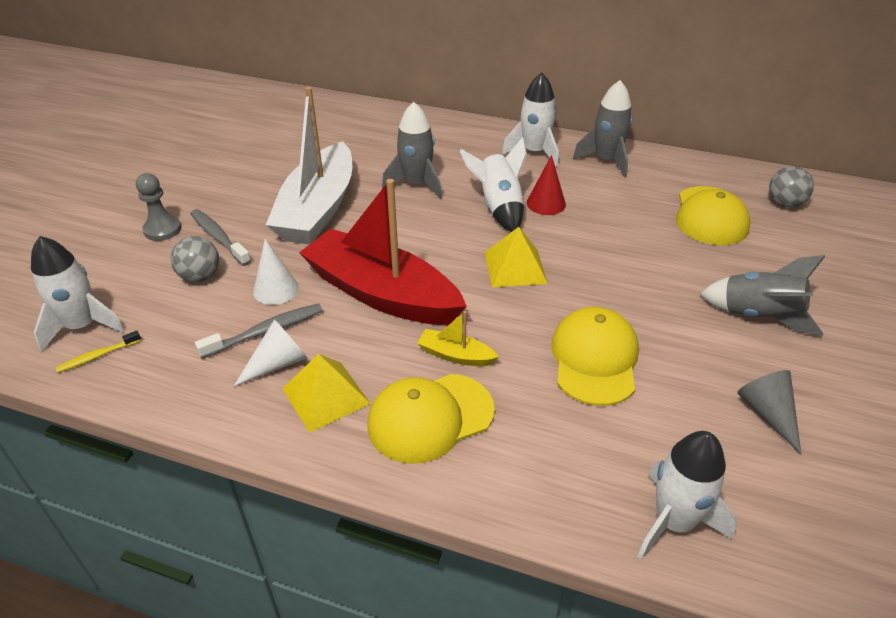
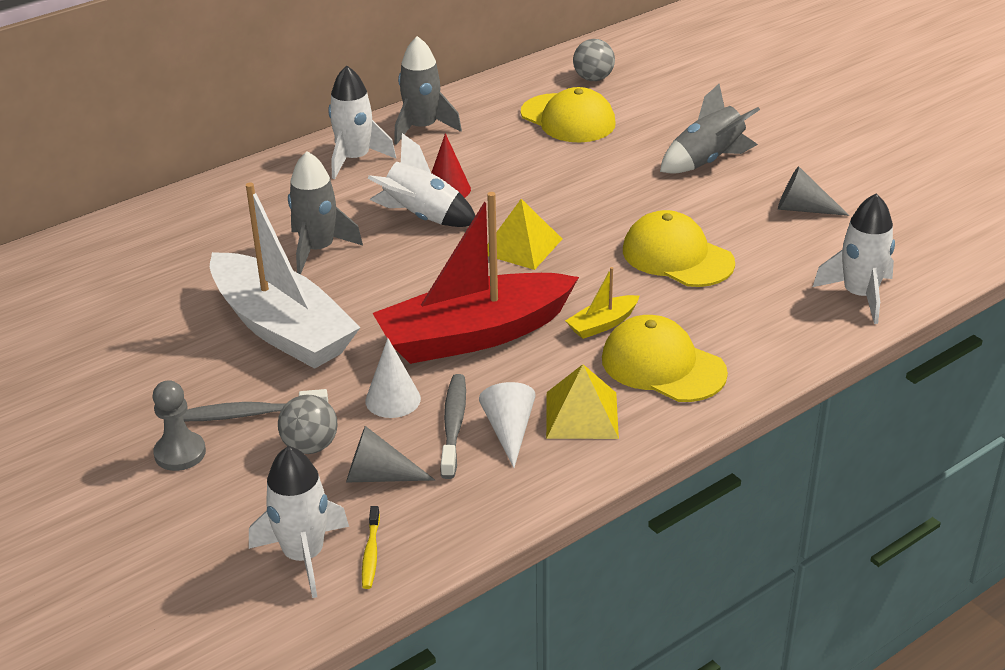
camera: 55 degrees left, 5 degrees down
yellow cap [367,374,495,464] -> yellow cap turned 120 degrees clockwise [602,315,728,402]
none -> grey cone [346,426,435,483]

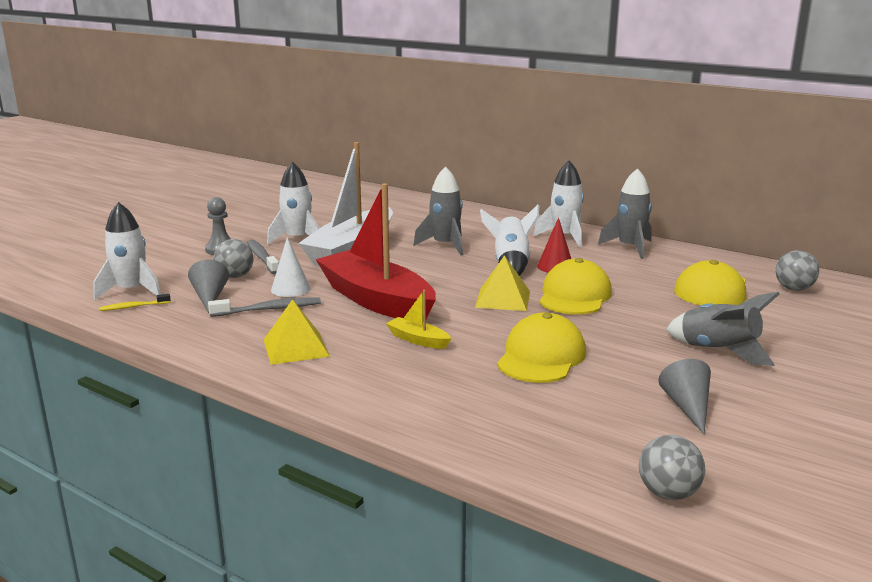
camera: 70 degrees right, 15 degrees down
white cone [479,382,535,468] -> none
yellow cap [602,315,728,402] -> yellow cap moved to [539,258,612,315]
white rocket [813,193,895,324] -> white rocket moved to [267,162,319,244]
none -> grey ball [639,435,705,500]

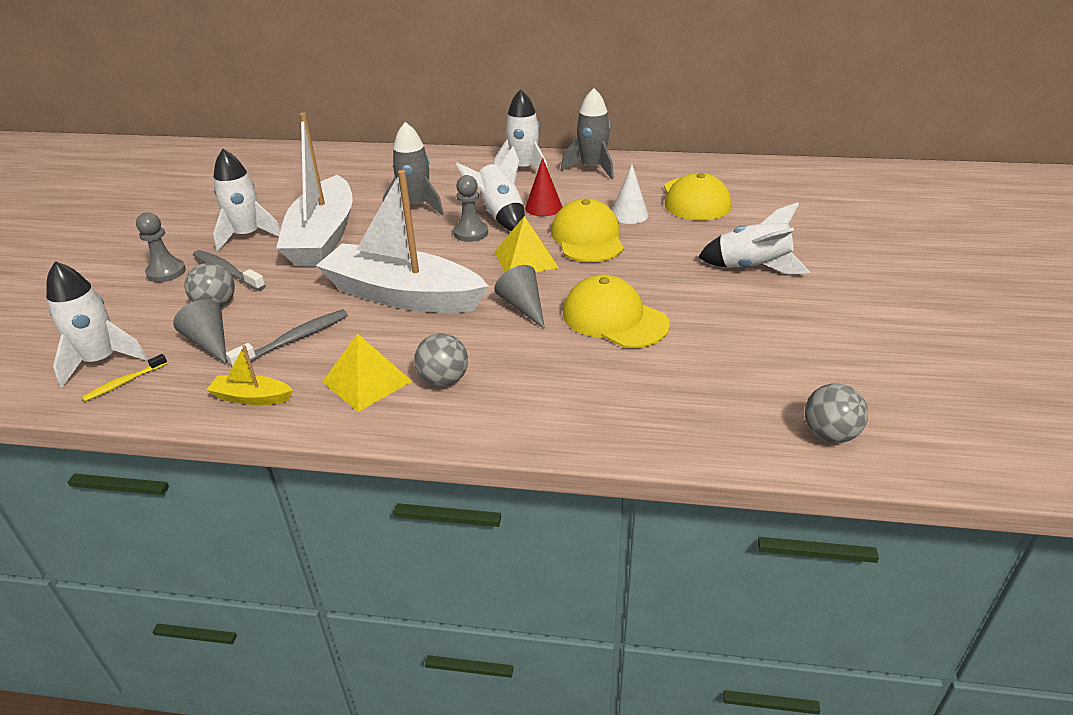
camera: 25 degrees left, 15 degrees up
white cone [271,237,311,297] -> white cone moved to [612,165,649,224]
red boat [316,183,436,319] -> white boat [316,170,489,313]
yellow boat [386,290,451,349] -> yellow boat moved to [206,345,293,405]
yellow cap [497,313,586,383] -> yellow cap turned 45 degrees counterclockwise [563,274,670,348]
grey cone [658,359,711,434] -> grey cone moved to [494,265,545,329]
grey rocket [666,292,779,366] -> white rocket [698,202,810,275]
grey ball [776,250,819,291] -> grey ball moved to [414,333,468,387]
none -> grey pawn [453,175,488,242]

